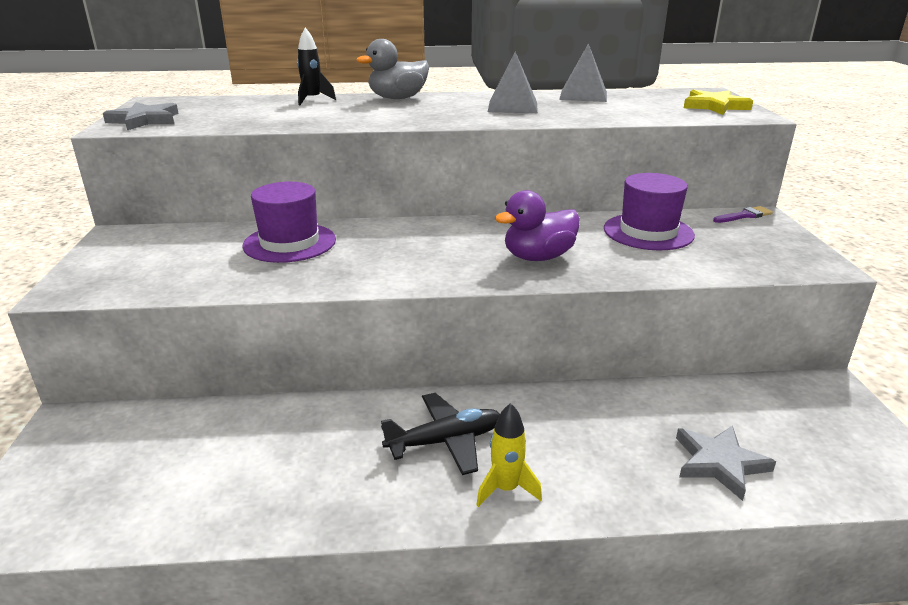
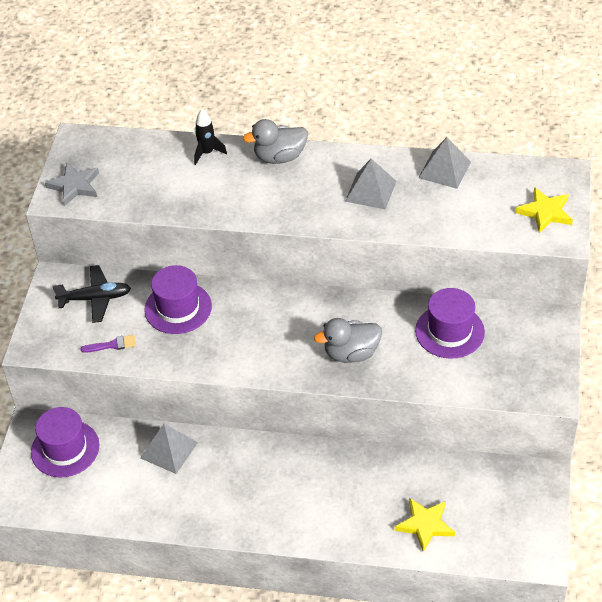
camera: 15 degrees right, 20 degrees up
black plane [381,393,500,475] -> black plane moved to [52,265,131,323]
yellow rocket [476,403,542,507] -> none
purple duck [495,190,580,261] -> grey duck [314,318,382,363]
grey star [676,426,776,501] -> yellow star [395,498,455,552]
purple brush [713,206,773,223] -> purple brush moved to [80,335,136,353]
none -> purple hat [31,407,99,478]
none -> grey pyramid [140,424,198,474]

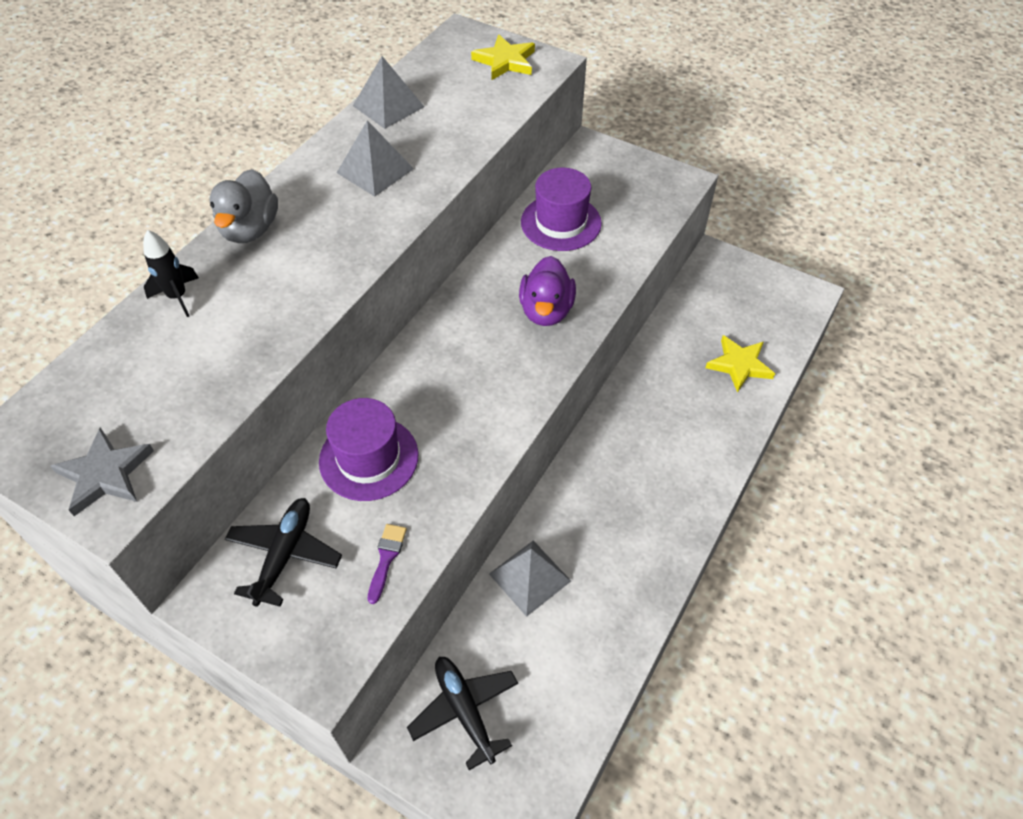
camera: 70 degrees left, 5 degrees up
purple hat [31,407,99,478] -> black plane [407,657,518,770]
grey duck [314,318,382,363] -> purple duck [519,256,576,326]

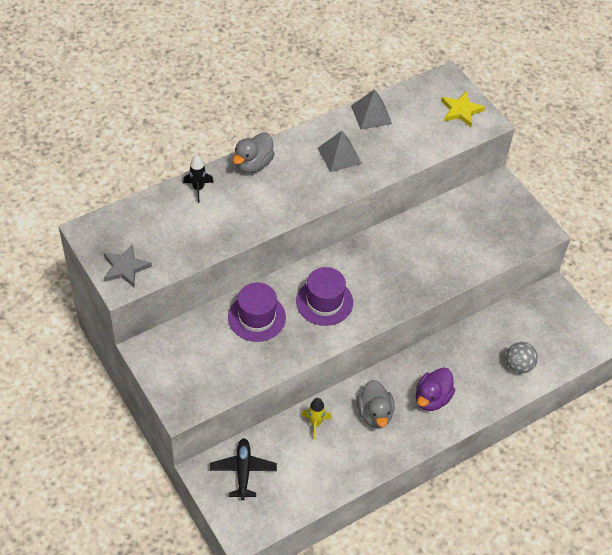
camera: 25 degrees right, 0 degrees up
black plane [225,498,342,607] -> none
purple brush [368,524,407,604] -> none
grey pyramid [489,541,571,617] -> yellow rocket [301,398,332,440]
purple duck [519,256,576,326] -> purple duck moved to [416,368,455,411]
purple hat [521,168,602,251] -> purple hat moved to [296,267,353,326]
yellow star [706,335,775,393] -> grey ball [506,342,538,373]
none -> grey duck [357,380,395,428]

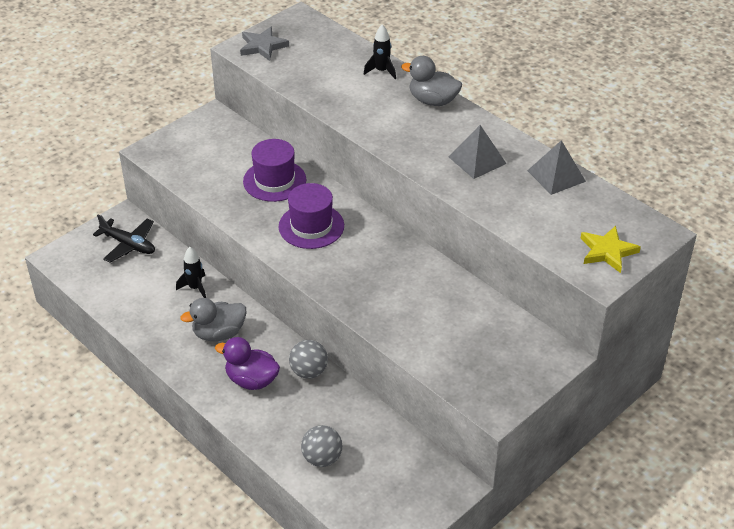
camera: 80 degrees right, 10 degrees down
black plane [210,438,277,500] -> black plane turned 45 degrees clockwise [93,214,155,263]
yellow rocket [301,398,332,440] -> black rocket [176,247,206,298]
none -> grey ball [289,340,328,379]

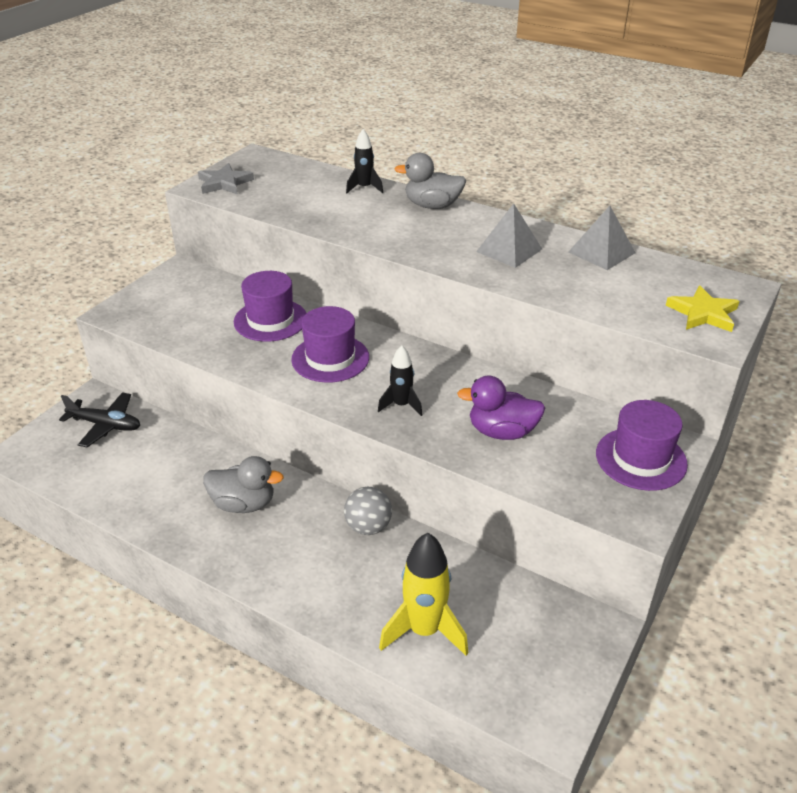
camera: 15 degrees left, 5 degrees down
black rocket [176,247,206,298] -> black rocket moved to [378,345,422,416]
grey duck [180,298,246,341] -> grey duck turned 135 degrees counterclockwise [203,456,284,513]
purple duck [215,337,280,390] -> purple duck moved to [457,376,545,440]
grey ball [301,425,342,467] -> yellow rocket [379,533,468,656]
none -> purple hat [596,400,688,491]

